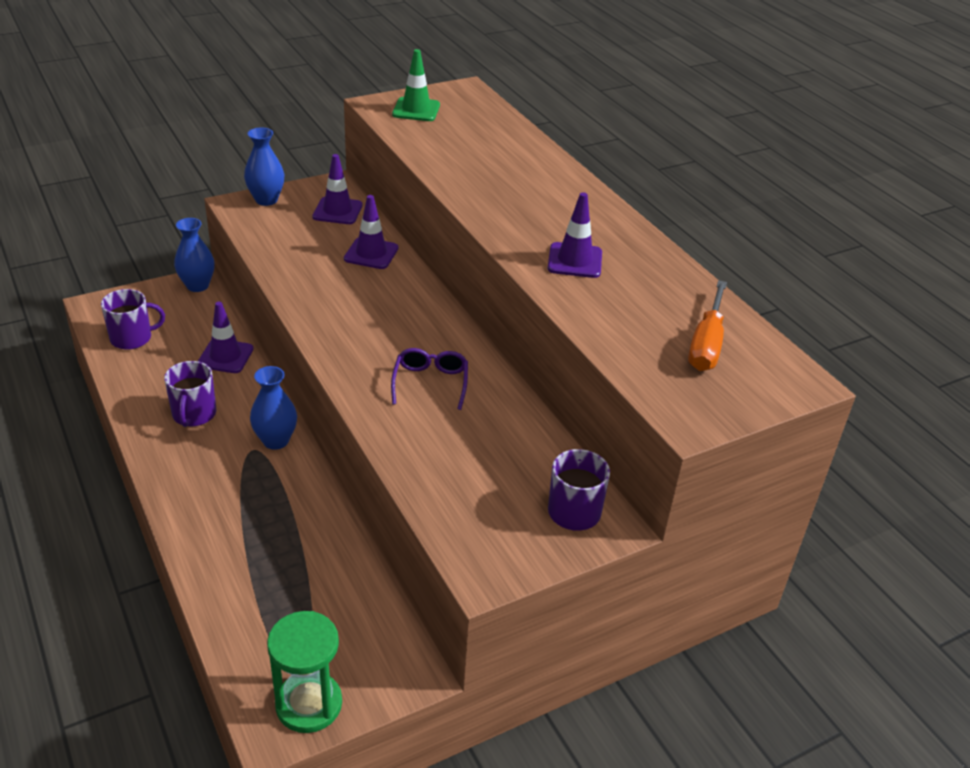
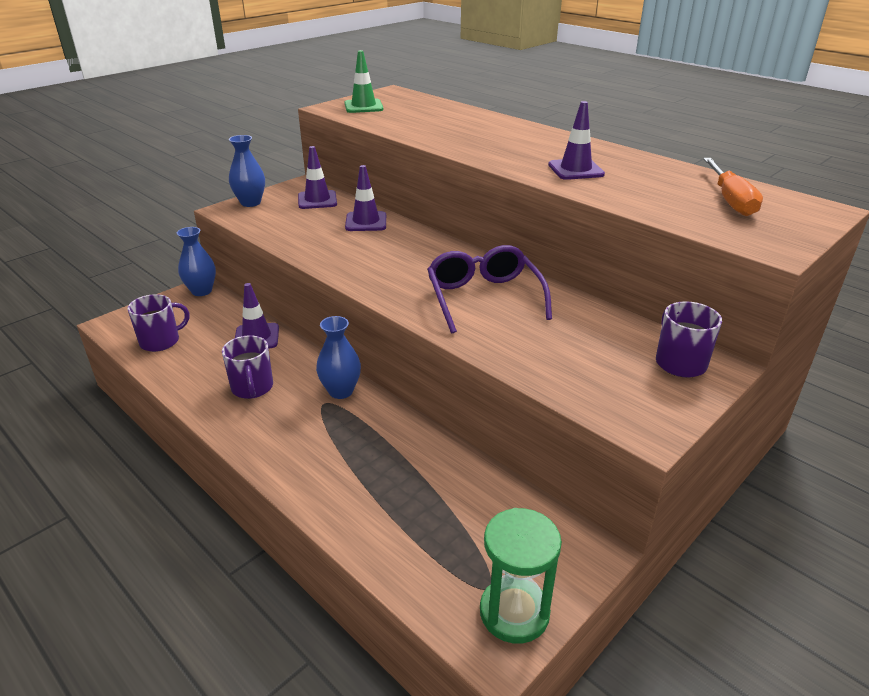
camera: 15 degrees left, 5 degrees down
purple glasses [391,348,468,410] -> purple glasses [427,245,552,333], size x1.60

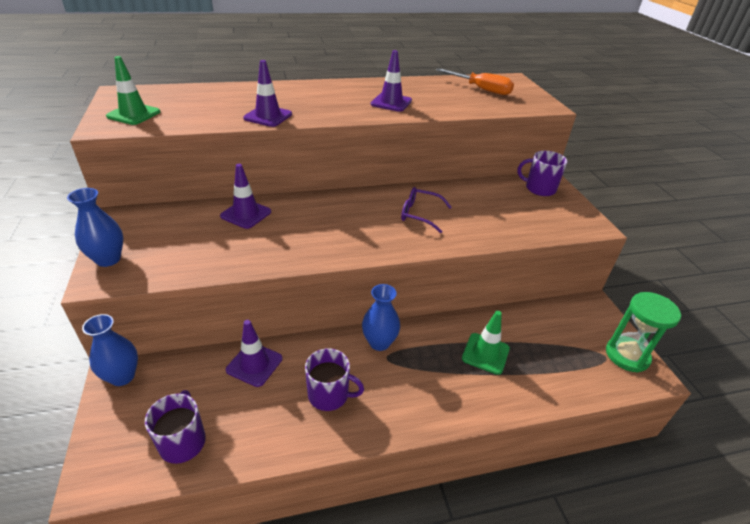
camera: 60 degrees left, 5 degrees up
purple traffic cone [298,146,337,209] -> purple traffic cone moved to [243,60,292,127]
purple glasses [427,245,552,333] -> purple glasses [401,187,452,233], size x0.62
none -> green traffic cone [462,311,510,375]

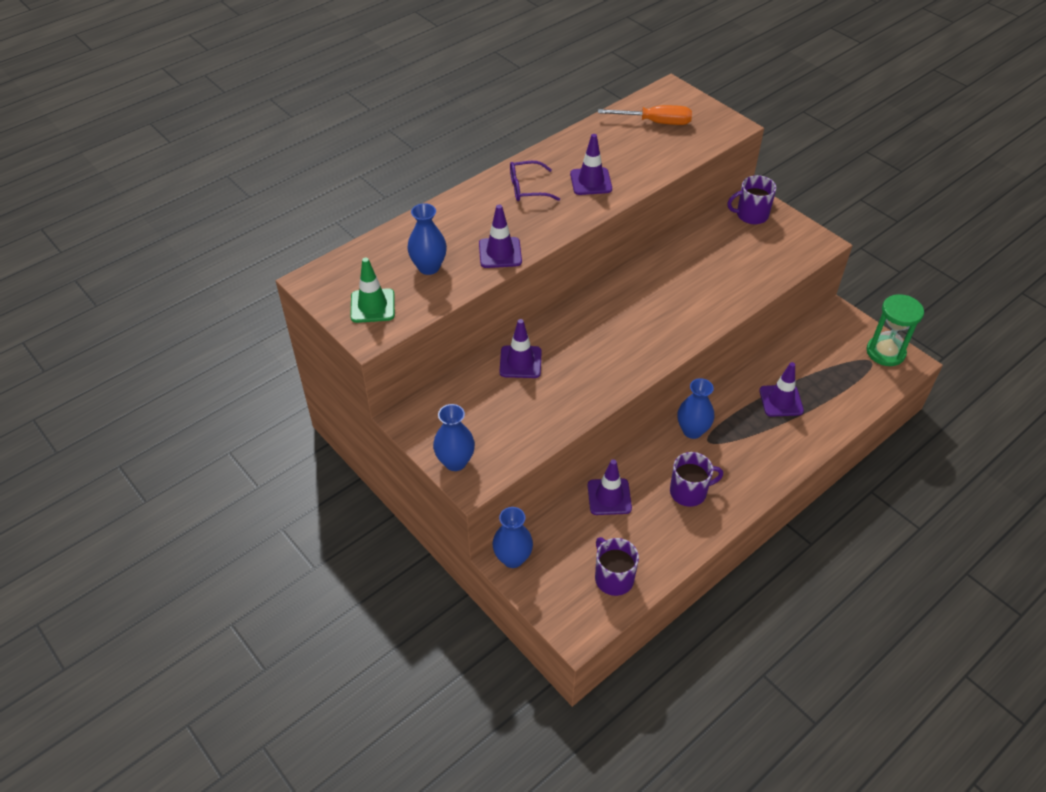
camera: 25 degrees left, 10 degrees up
purple glasses [401,187,452,233] -> purple glasses moved to [510,161,560,201]
green traffic cone [462,311,510,375] -> purple traffic cone [759,362,804,417]
none -> blue vase [407,203,447,275]

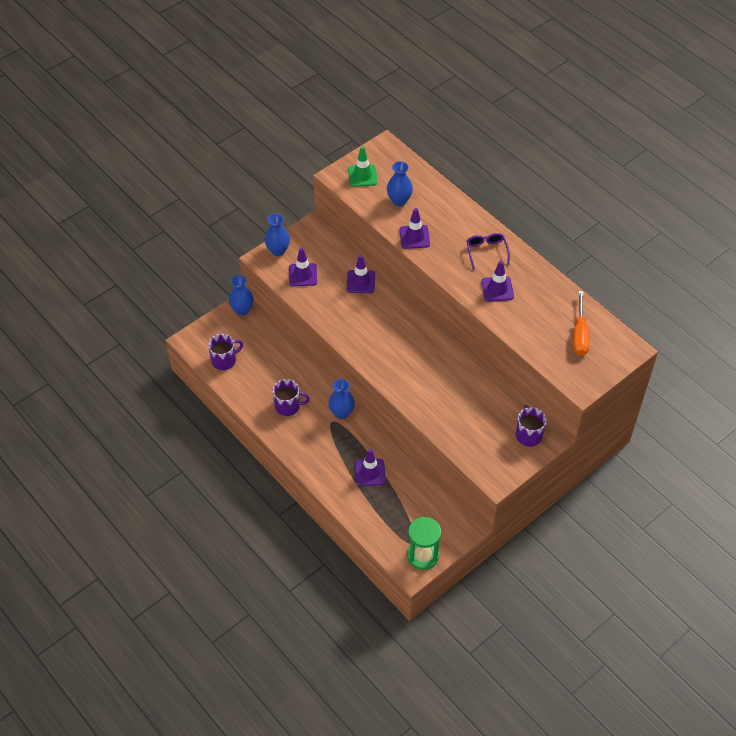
camera: 90 degrees right, 5 degrees up
purple traffic cone [588,459,632,515] -> purple traffic cone moved to [289,248,317,286]
purple mug [670,452,723,507] -> purple mug turned 75 degrees counterclockwise [272,379,310,416]

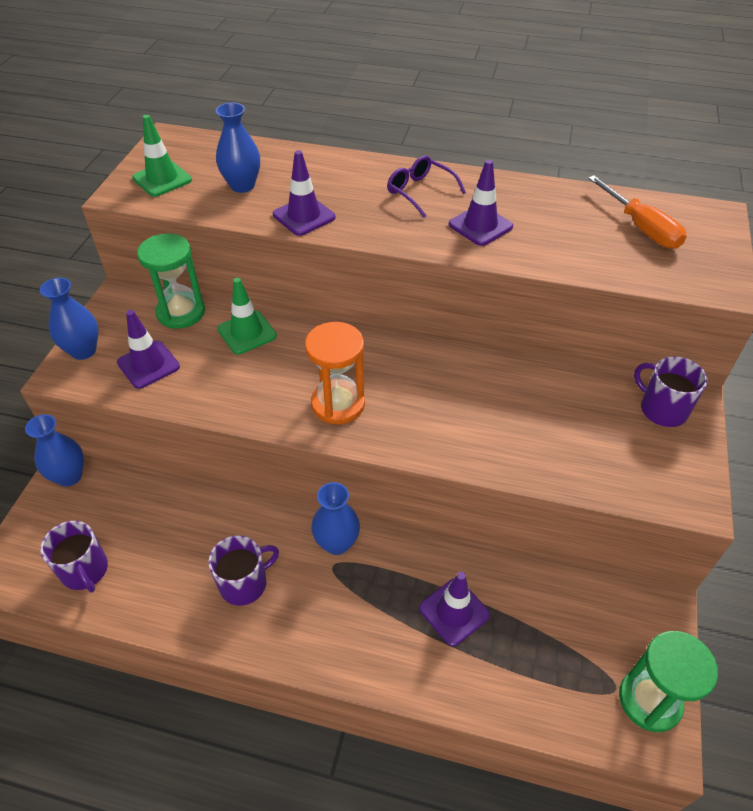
camera: 35 degrees left, 5 degrees down
purple mug [208,334,243,370] -> purple mug turned 120 degrees clockwise [40,521,108,593]
purple traffic cone [347,255,375,293] -> green traffic cone [217,278,277,354]
none -> green hourglass [137,233,205,329]
none -> orange hourglass [305,322,365,424]

